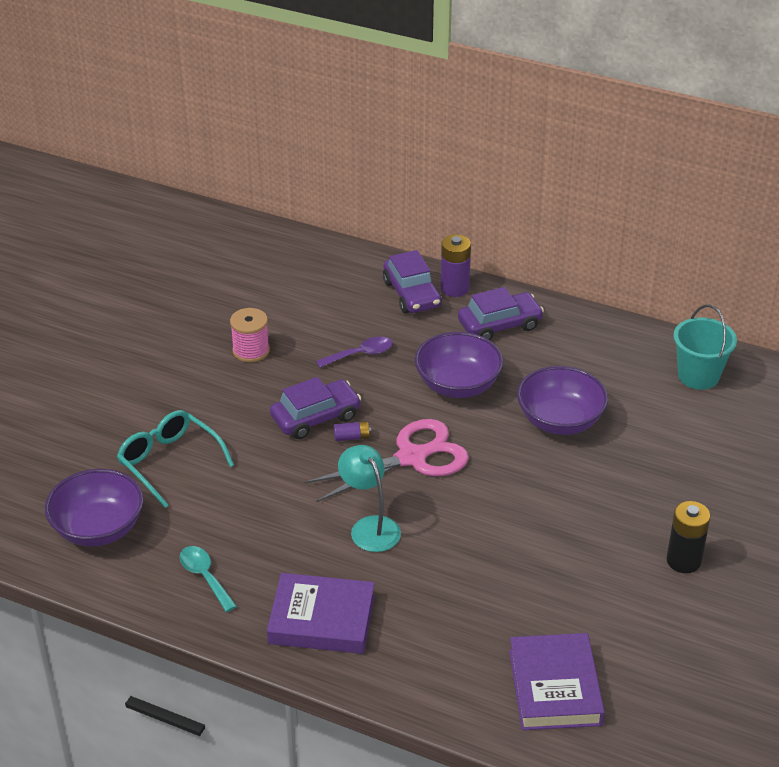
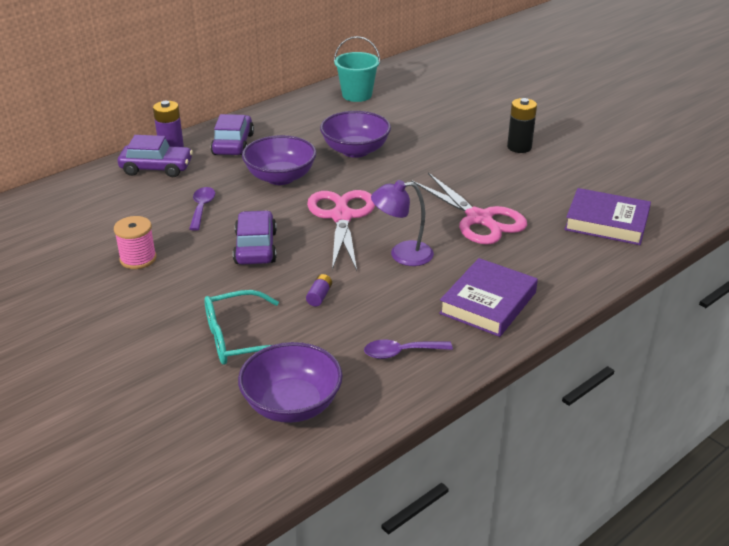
camera: 65 degrees left, 5 degrees down
turquoise spoon [180,546,237,612] -> purple spoon [364,340,453,359]
purple battery [334,421,371,441] -> purple battery moved to [306,274,332,306]
turquoise lamp [338,445,401,552] -> purple lamp [371,180,434,266]
none -> pink scissors [411,173,527,245]

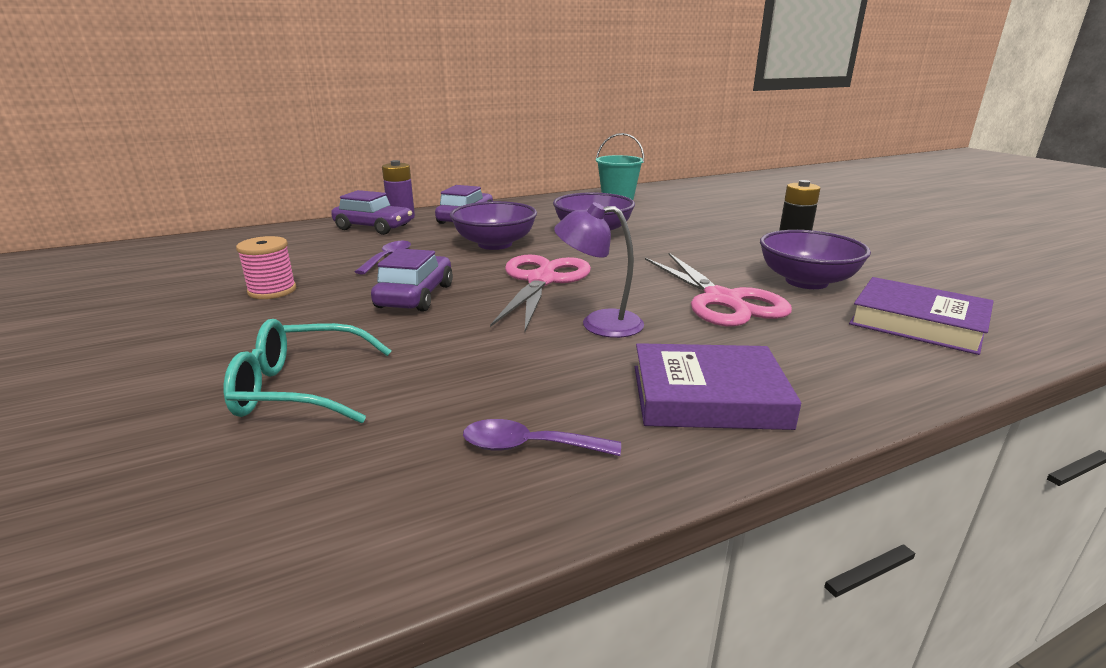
camera: 15 degrees right, 10 degrees down
purple bowl [238,342,343,423] -> purple bowl moved to [760,230,871,289]
purple battery [306,274,332,306] -> none
purple book [439,258,538,337] -> purple book turned 45 degrees clockwise [635,343,801,430]

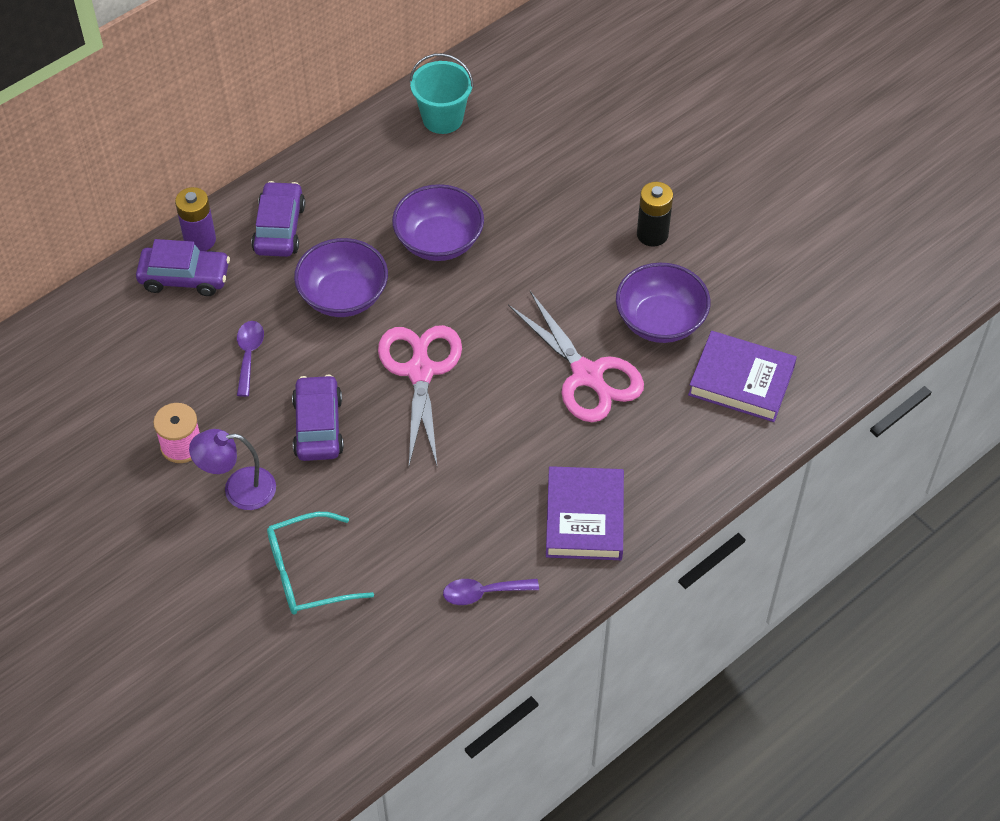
camera: 15 degrees left, 30 degrees up
purple lamp [554,202,644,338] -> purple lamp moved to [189,429,276,510]
purple book [635,343,801,430] -> purple book turned 75 degrees counterclockwise [546,466,624,560]

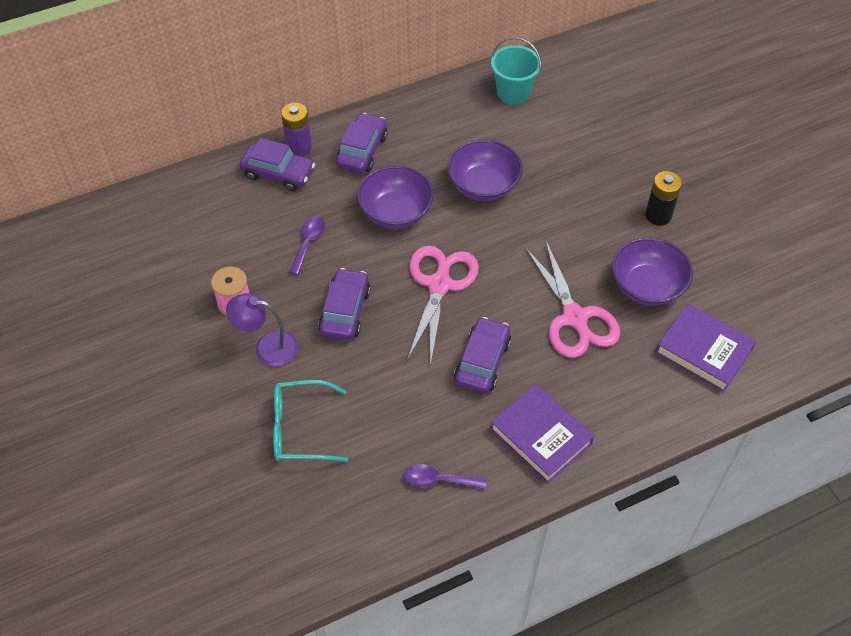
camera: 15 degrees right, 0 degrees up
purple book [546,466,624,560] -> purple book turned 60 degrees counterclockwise [490,384,594,484]
none -> purple car [454,317,511,393]

